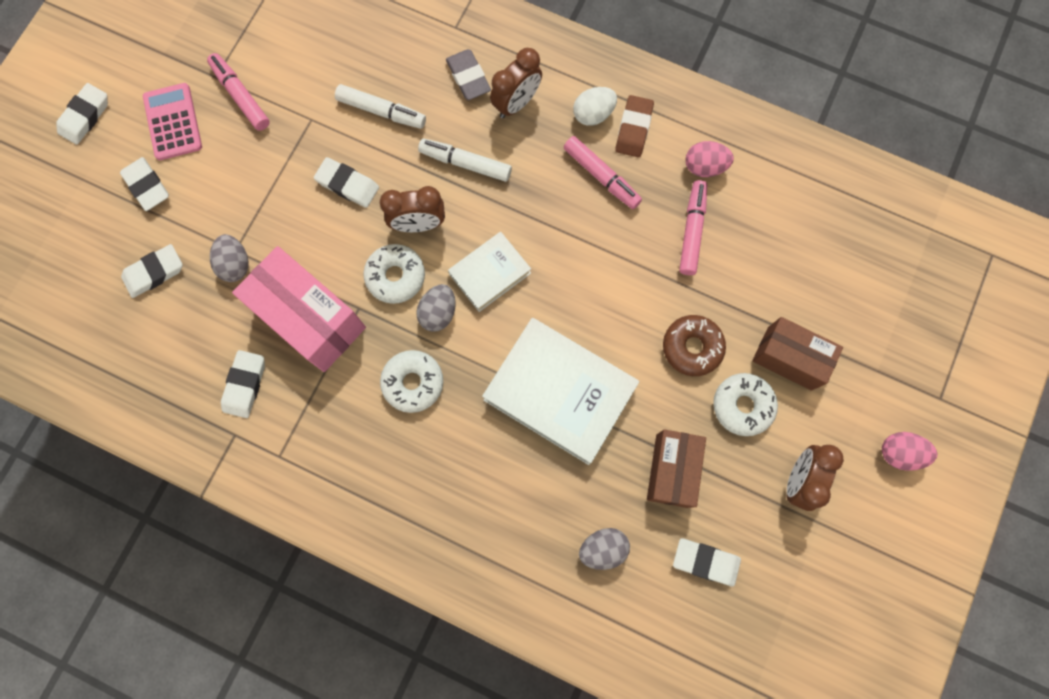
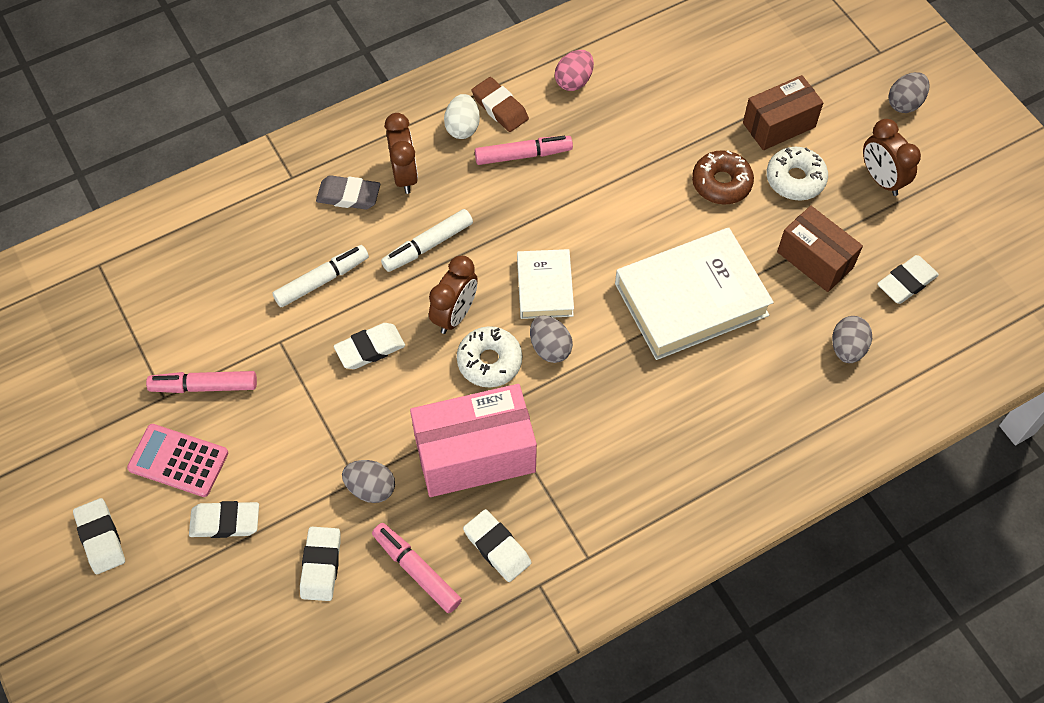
camera: 55 degrees left, 15 degrees down
white donut [380,350,443,413] -> none
pink marker [679,180,707,275] -> pink marker moved to [372,523,462,613]
pink egg [882,432,937,471] -> grey egg [888,72,929,113]

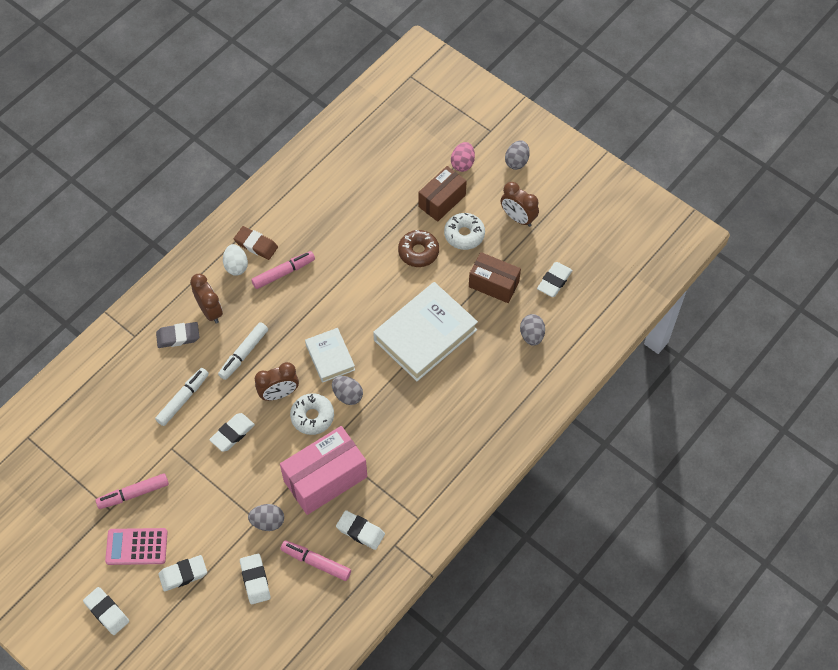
camera: 20 degrees left, 0 degrees up
brown clock [429,256,478,334] -> brown clock turned 60 degrees clockwise [255,362,299,401]
pink egg [555,50,594,91] -> pink egg moved to [451,142,475,172]

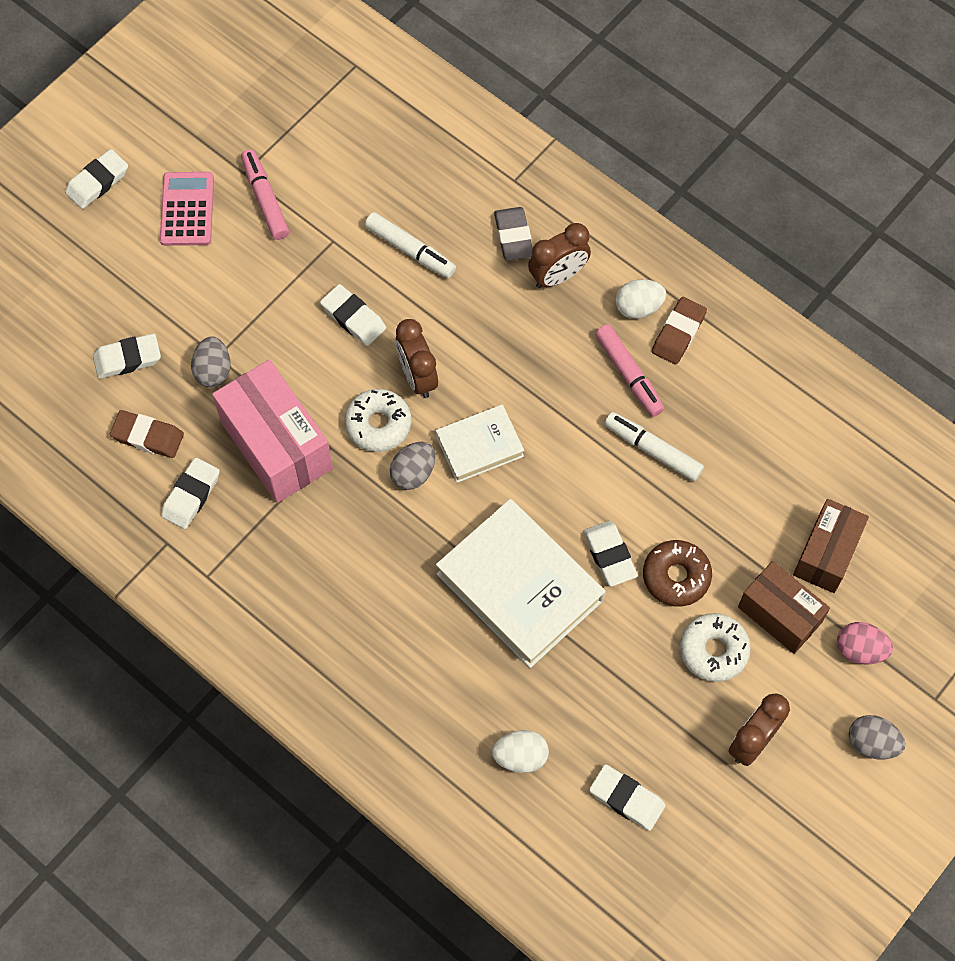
camera: 90 degrees right, 5 degrees up
white eraser [158,555,207,591] -> white eraser moved to [583,521,638,586]
white marker [218,322,268,380] -> white marker moved to [604,412,704,481]
pink marker [280,540,351,581] -> brown eraser [110,410,184,458]
brown box [469,252,521,303] -> brown box moved to [793,499,869,593]
grey egg [520,314,545,346] -> white egg [492,730,549,773]

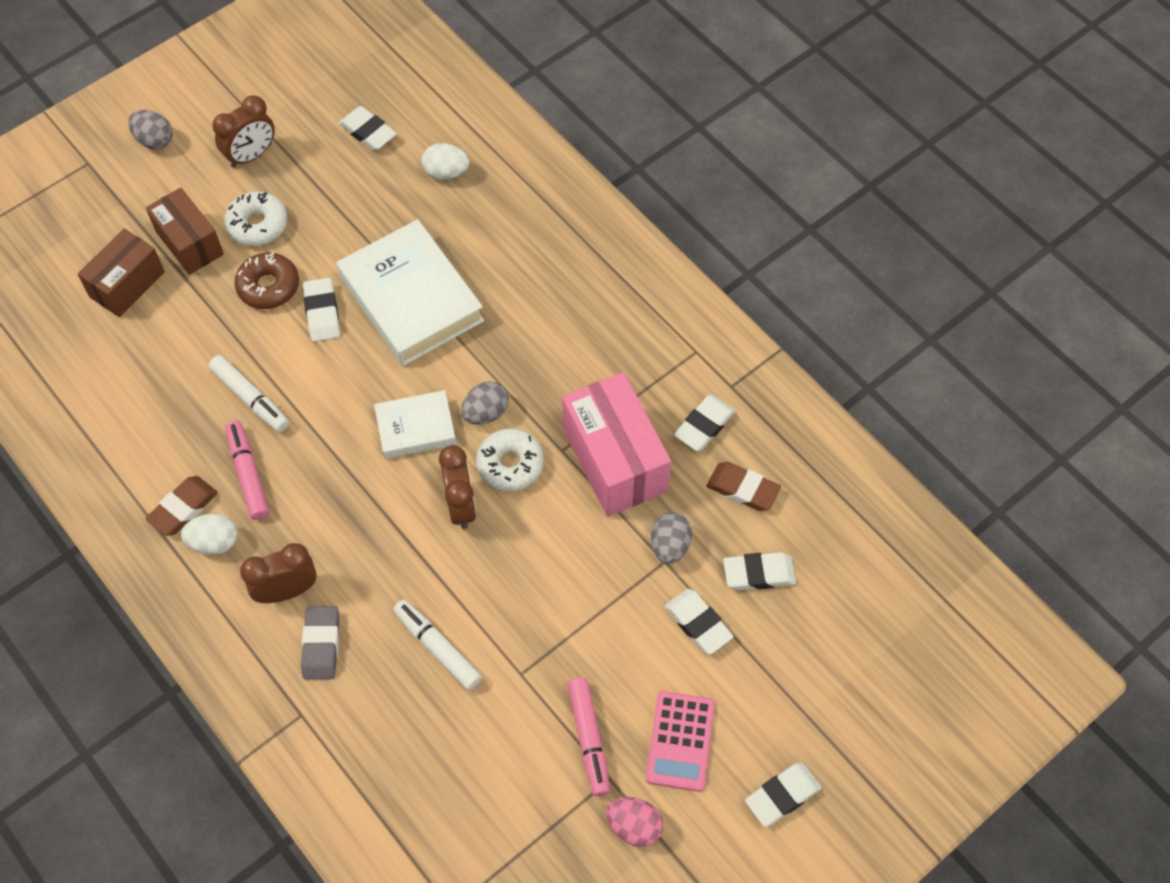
camera: 170 degrees left, 5 degrees down
white eraser [320,284,386,346] -> white eraser moved to [665,589,734,654]
pink egg [837,622,893,665] -> pink egg moved to [606,797,663,847]

